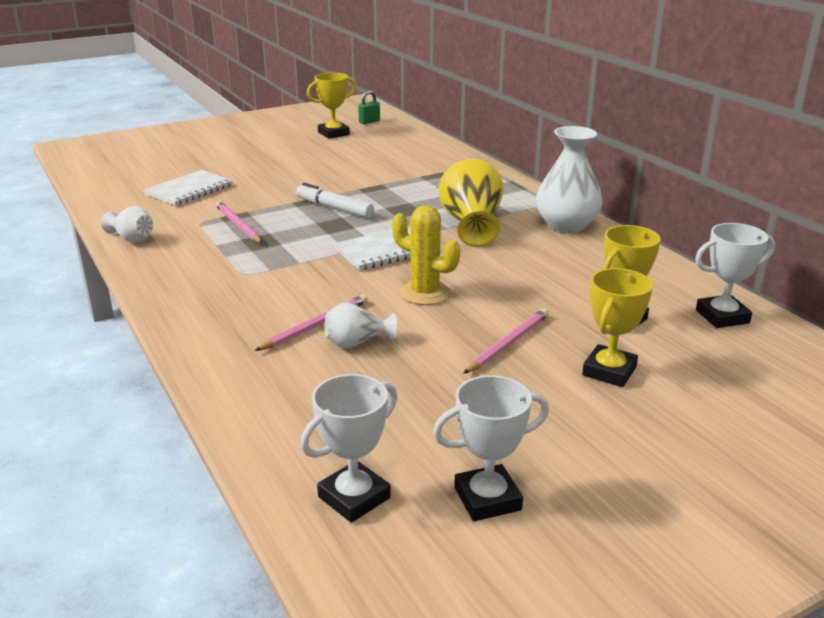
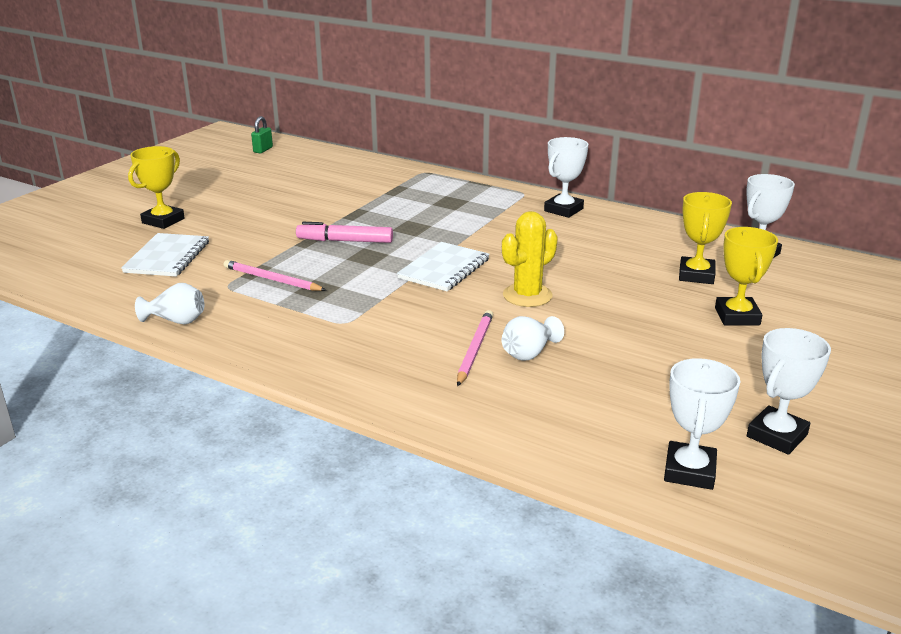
camera: 30 degrees left, 0 degrees up
white marker [296,183,374,218] -> pink marker [296,222,393,243]
yellow trophy [307,73,356,139] -> yellow trophy moved to [128,146,185,229]
yellow cactus [392,205,460,305] -> yellow cactus turned 45 degrees counterclockwise [502,211,558,307]
yellow vase [439,159,504,247] -> none
pink pencil [463,309,549,374] -> none
white vase [536,126,603,233] -> white trophy [544,137,588,218]

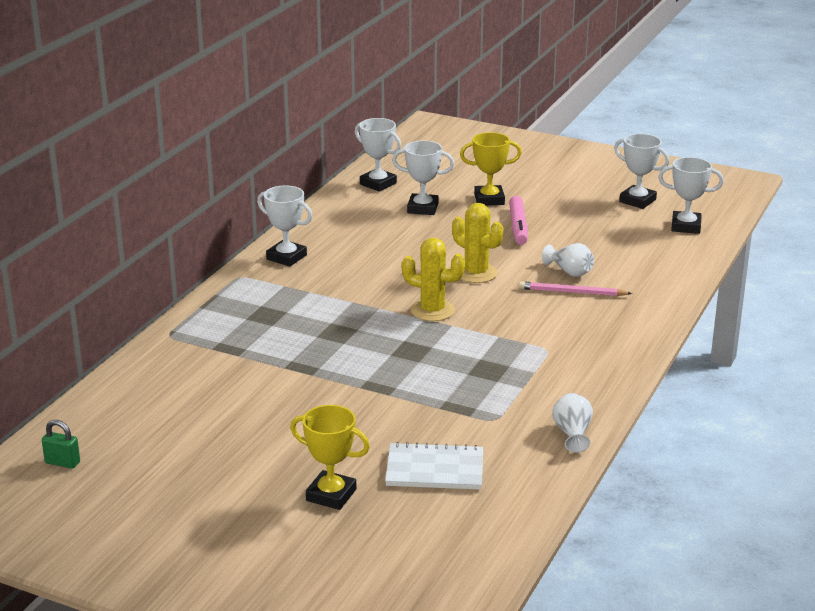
camera: 95 degrees left, 0 degrees up
pink pencil [223,260,326,291] -> none
pink marker [296,222,393,243] -> pink marker moved to [509,196,528,245]
white notebook [397,242,490,291] -> yellow cactus [402,238,465,321]
yellow trophy [679,192,732,284] -> white trophy [392,140,454,215]

